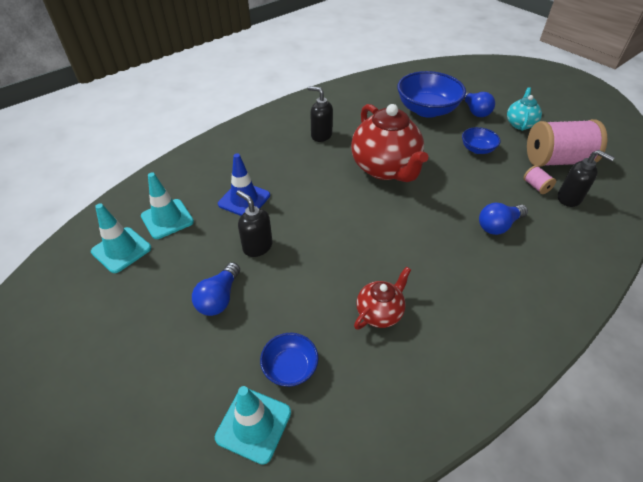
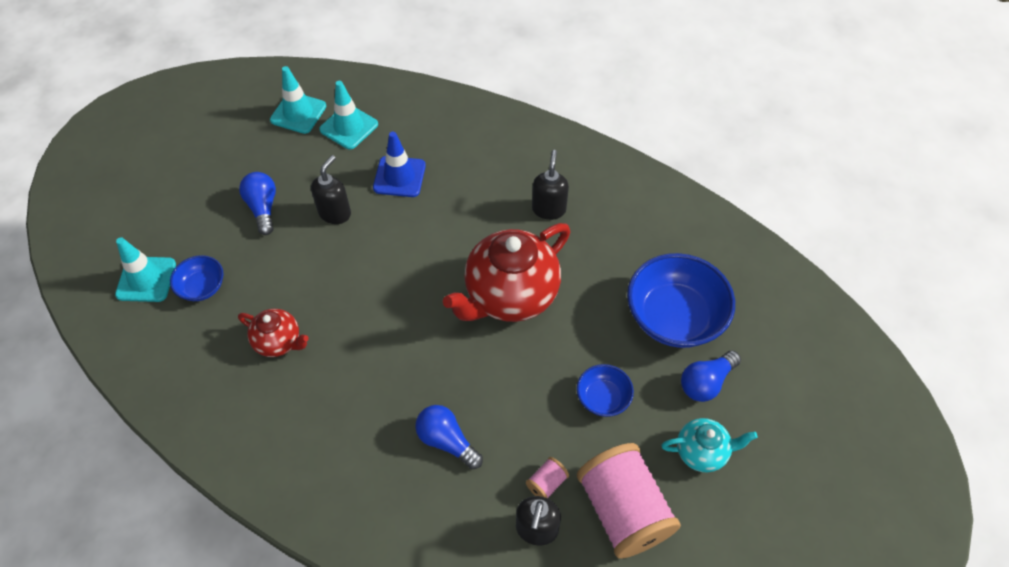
camera: 70 degrees right, 10 degrees up
blue light bulb [192,262,240,316] -> blue light bulb turned 75 degrees clockwise [239,172,276,235]

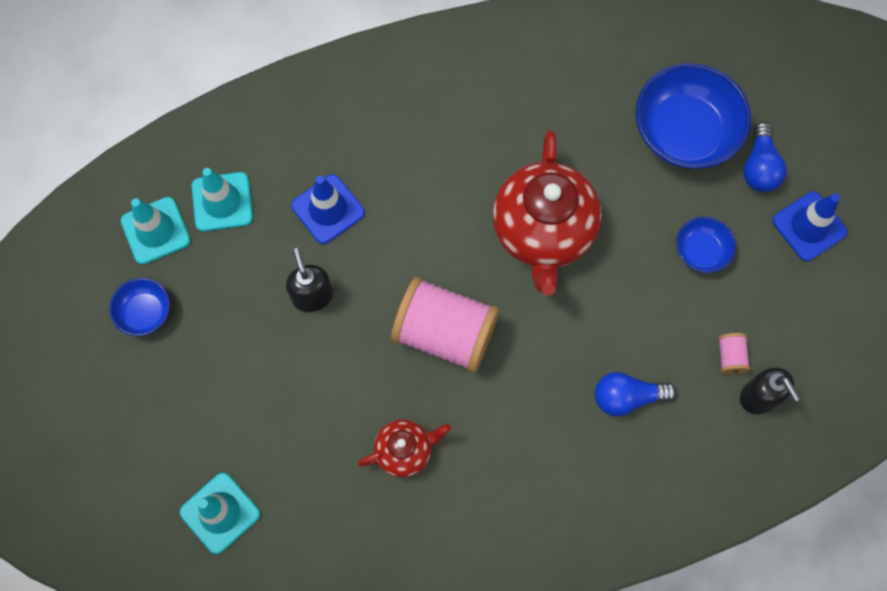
camera: 45 degrees left, 15 degrees up
blue bowl [170,255,224,301] -> blue bowl moved to [109,278,170,336]
blue light bulb [239,172,276,235] -> none
black soap dispenser [532,150,569,220] -> none
pink spool [577,443,681,559] -> pink spool moved to [391,277,499,373]
turquoise teapot [661,418,757,472] -> blue traffic cone [772,191,848,261]

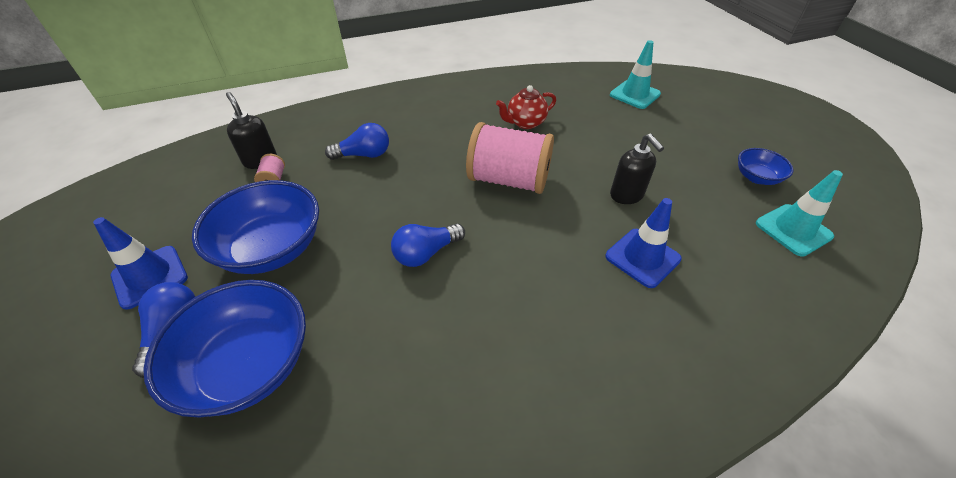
camera: 175 degrees right, 25 degrees down
turquoise traffic cone [192,168,253,232] -> none
red teapot [493,130,602,295] -> blue light bulb [391,223,465,267]
blue bowl [676,217,736,273] -> blue bowl [192,180,319,274], size x1.96

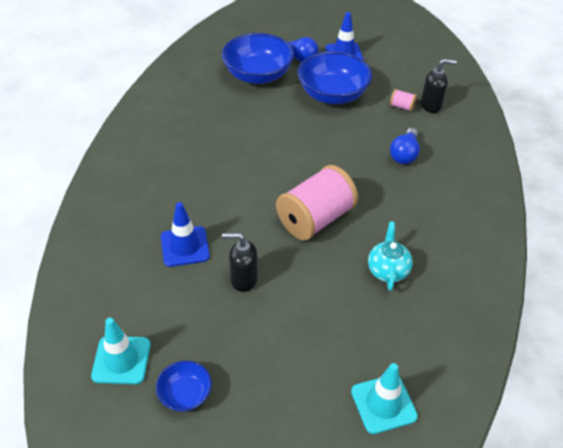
camera: 120 degrees right, 0 degrees up
blue light bulb [391,223,465,267] -> none
red teapot [496,85,556,129] -> turquoise teapot [368,222,413,291]

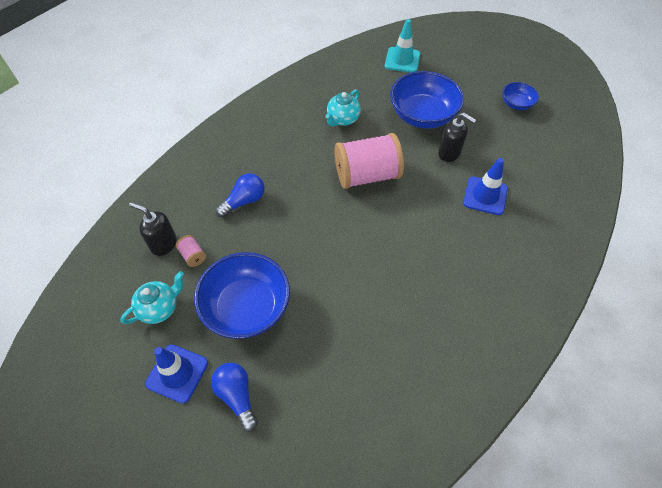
camera: 150 degrees left, 10 degrees up
turquoise traffic cone [91,318,150,384] -> none
blue bowl [222,33,294,84] -> blue bowl moved to [390,71,464,129]
none -> turquoise teapot [121,271,184,324]

